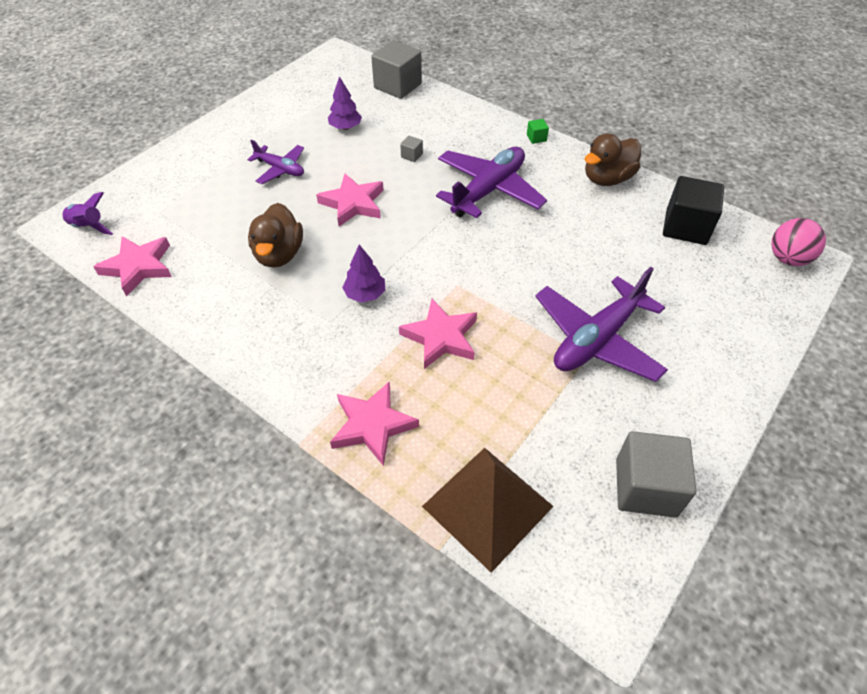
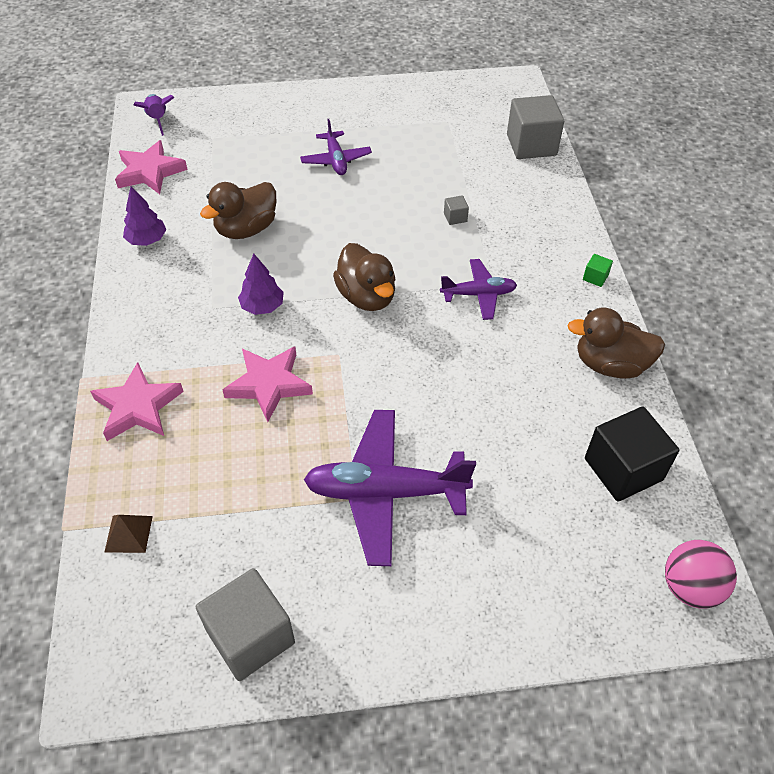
camera: 45 degrees right, 0 degrees up
pink star [316,174,384,227] -> none
purple tree [328,76,362,130] -> purple tree moved to [123,186,166,246]
brown pyramid [422,448,554,573] -> brown pyramid [105,515,153,553], size x0.42
purple plane [436,147,547,218] -> purple plane [440,259,517,320], size x0.56
none -> brown duck [333,243,396,311]

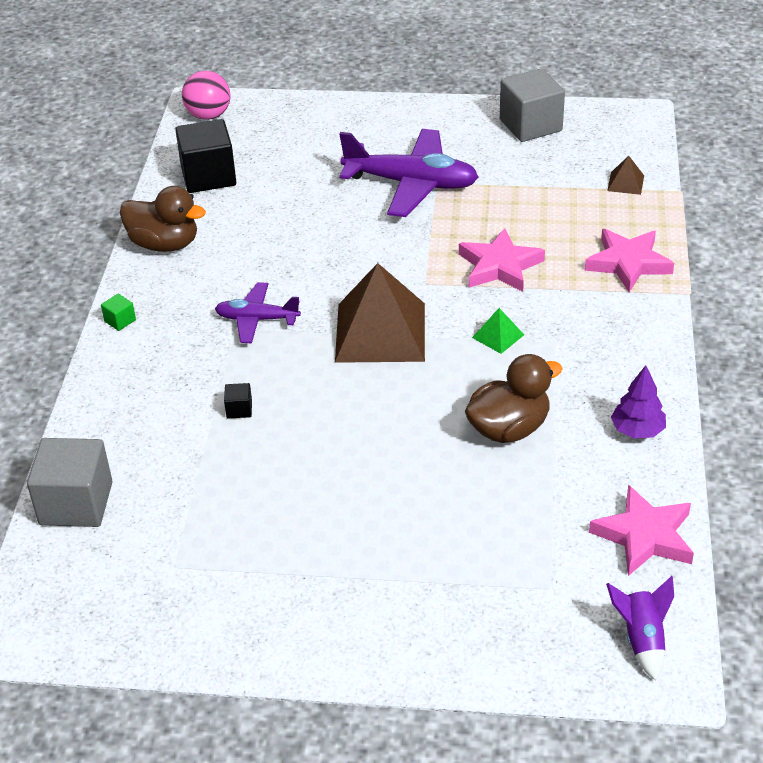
camera: 165 degrees left, 10 degrees down
purple tree [238,254,284,315] -> green pyramid [472,308,524,354]
purple plane [300,119,372,175] -> none
brown duck [333,243,396,311] -> brown pyramid [335,263,425,363]
grey cube [444,195,469,225] -> black cube [224,383,252,418]

